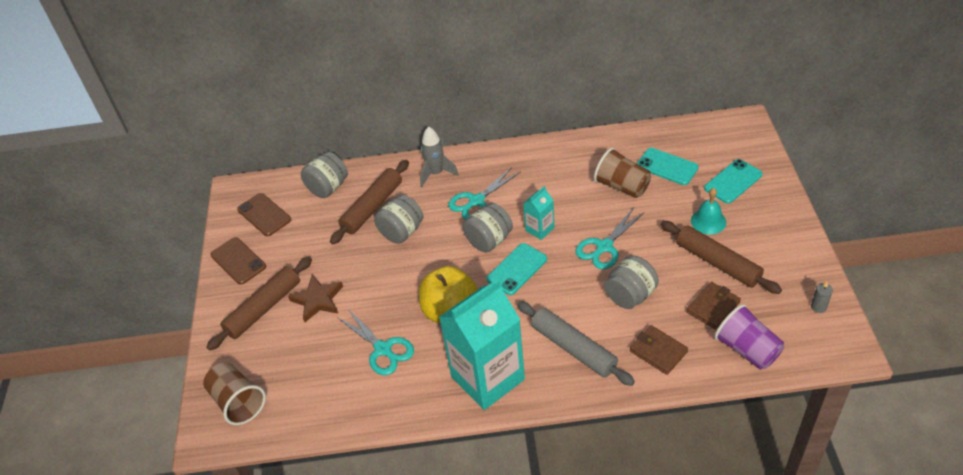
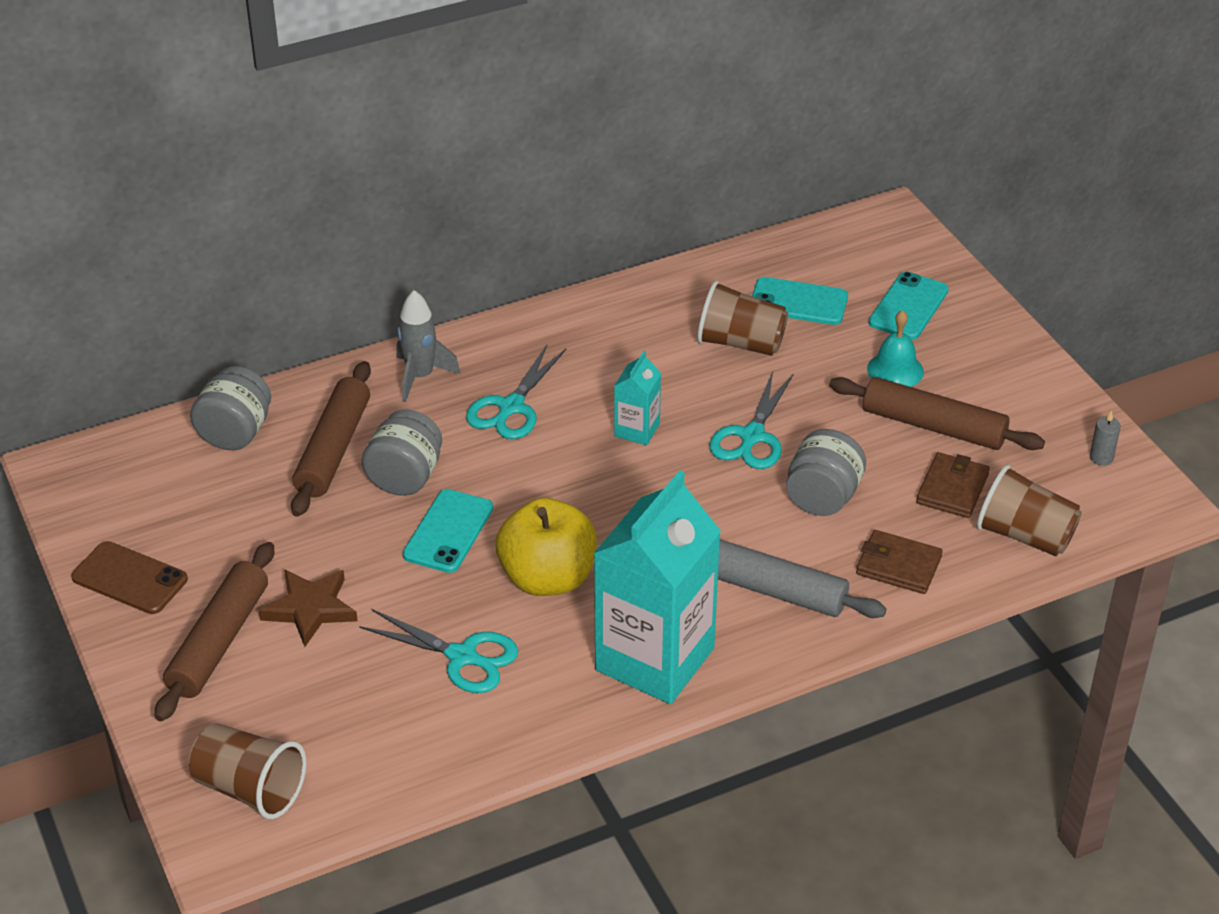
camera: 25 degrees left, 5 degrees down
brown phone [237,193,291,236] -> none
grey jar [463,203,513,252] -> none
turquoise phone [487,243,547,295] -> turquoise phone moved to [403,489,493,573]
purple cup [714,304,784,370] -> brown cup [977,465,1082,556]

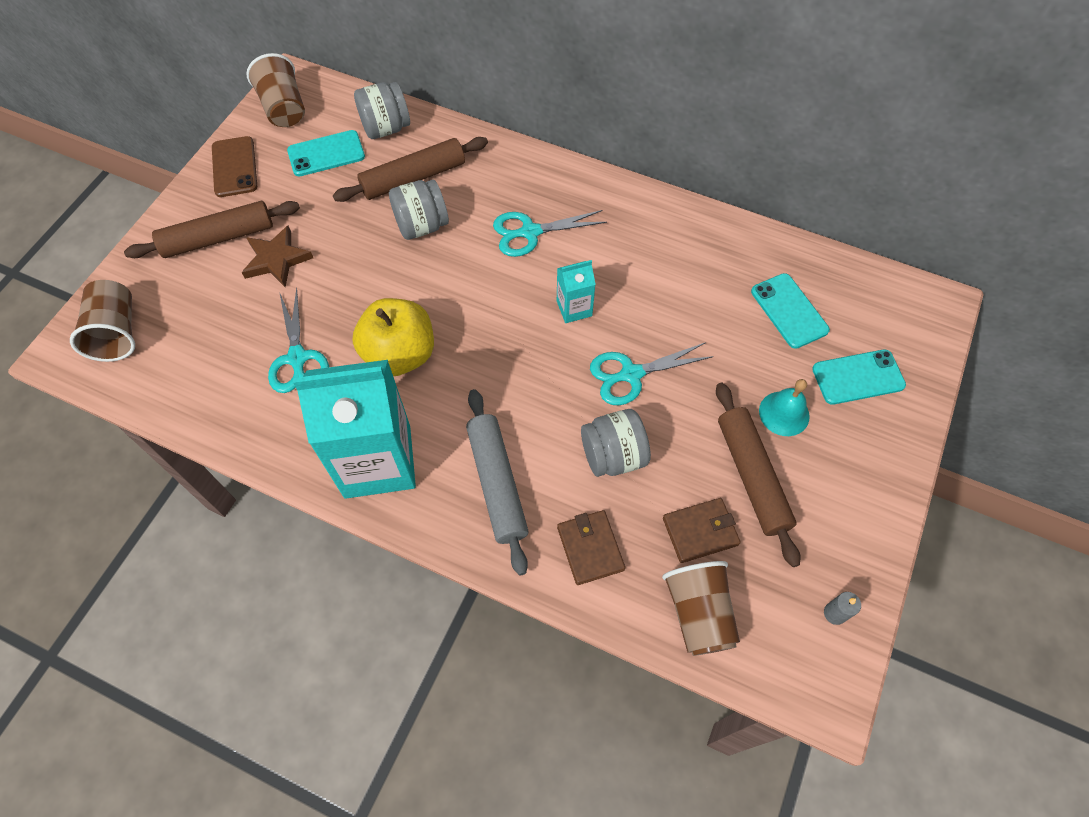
camera: 50 degrees right, 20 degrees up
grey rocket [396,290,460,402] -> none
turquoise phone [403,489,493,573] -> turquoise phone moved to [287,130,365,176]
brown cup [697,281,788,356] -> brown cup moved to [246,53,305,127]

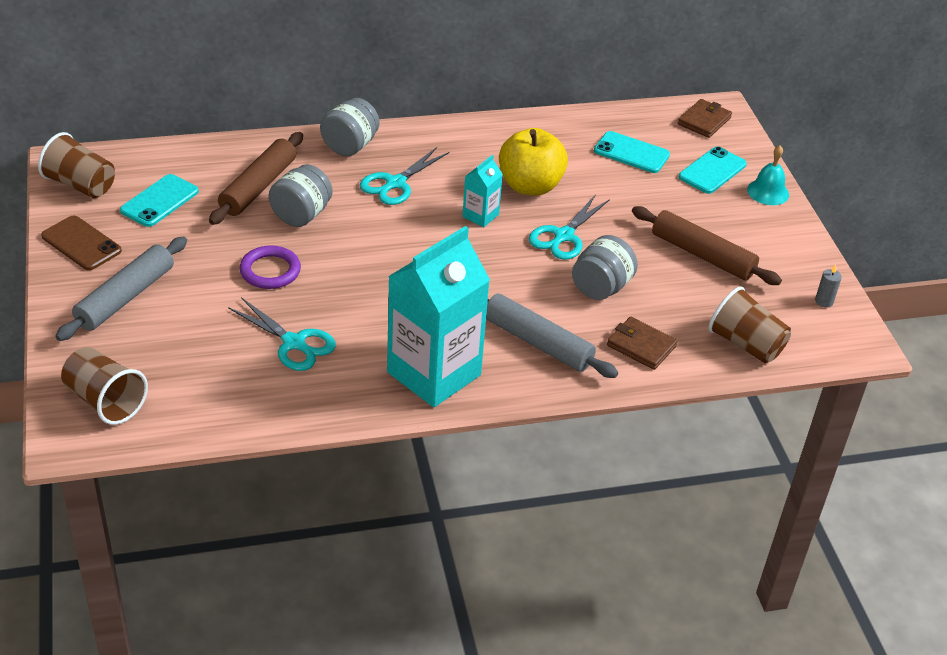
camera: 40 degrees left, 20 degrees down
brown rolling pin [124,201,300,258] -> grey rolling pin [55,237,187,341]
brown star [242,226,313,287] -> none
yellow apple [352,298,434,376] -> yellow apple moved to [499,128,568,196]
grey jar [354,82,410,139] -> grey jar moved to [320,98,380,156]
brown wallet [663,498,741,563] -> brown wallet moved to [678,99,732,138]
turquoise bell [759,379,810,436] -> turquoise bell moved to [747,145,789,205]
none -> purple ring [240,245,301,289]

